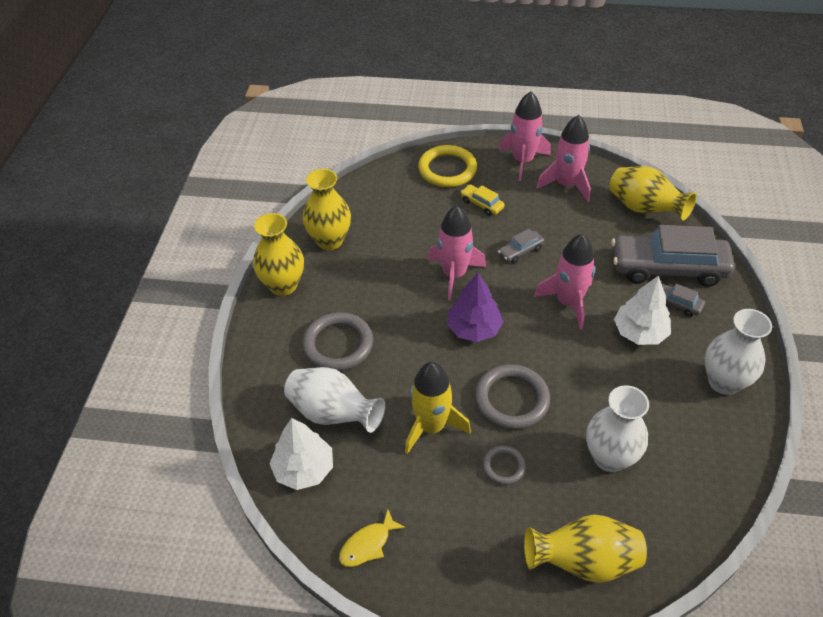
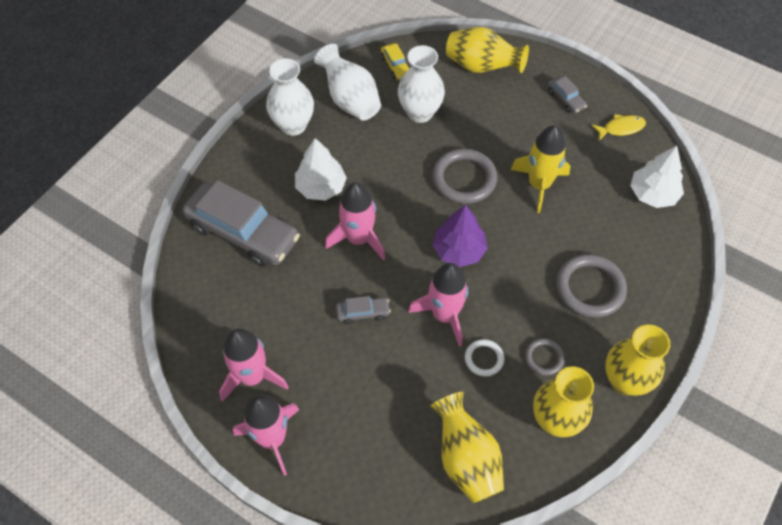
camera: 155 degrees left, 10 degrees up
white vase [284,367,385,433] -> white vase moved to [314,44,381,121]
yellow ring [418,145,477,187] -> none
yellow car [460,185,505,216] -> yellow car moved to [381,43,410,80]
grey ring [483,445,526,485] -> grey ring moved to [525,338,565,376]
yellow vase [609,166,697,221] -> yellow vase moved to [430,392,504,503]
grey car [661,283,705,317] -> grey car moved to [547,76,587,114]
none -> white ring [465,339,505,377]

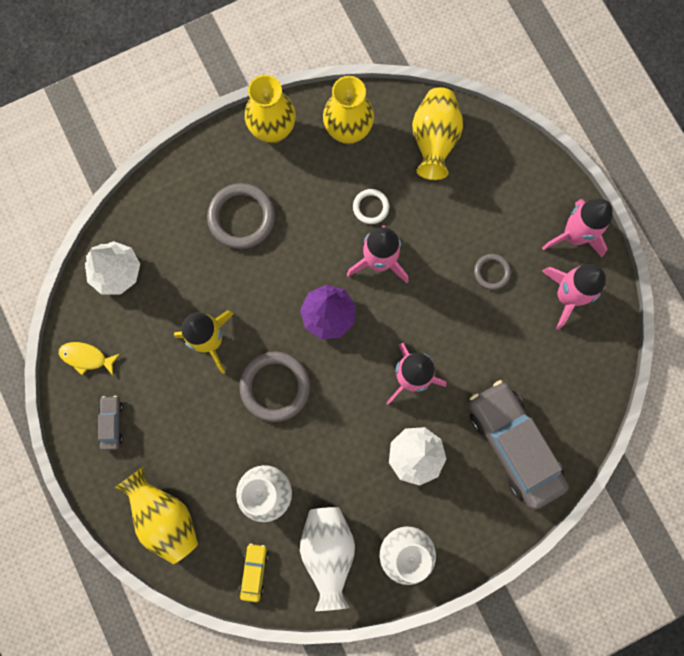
camera: 150 degrees left, 20 degrees up
grey car [336,296,391,324] -> none
grey ring [525,338,565,376] -> grey ring moved to [474,254,511,290]

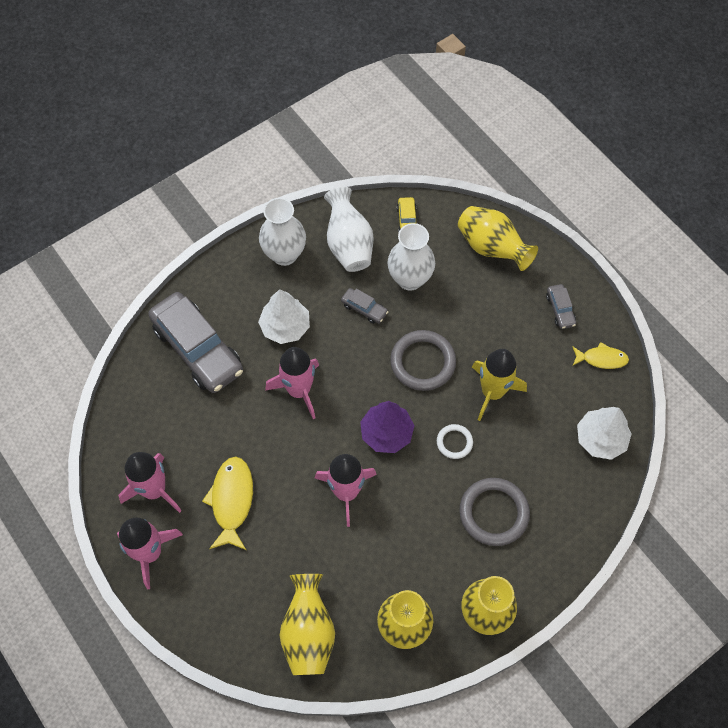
camera: 170 degrees right, 15 degrees down
white ring [353,189,389,224] -> white ring moved to [437,424,473,459]
grey ring [474,254,511,290] -> yellow fish [202,457,253,550]
none -> grey car [341,288,388,324]

